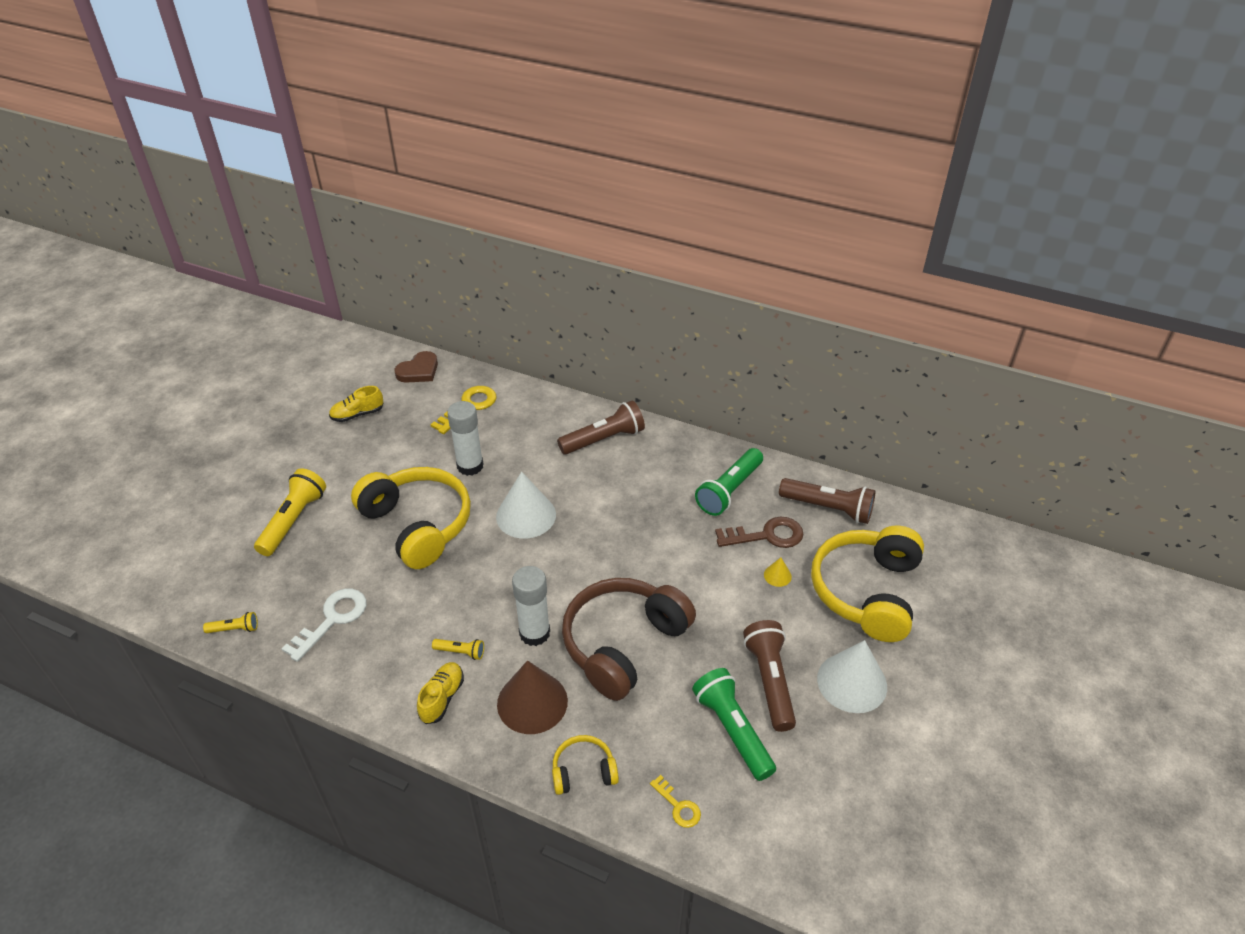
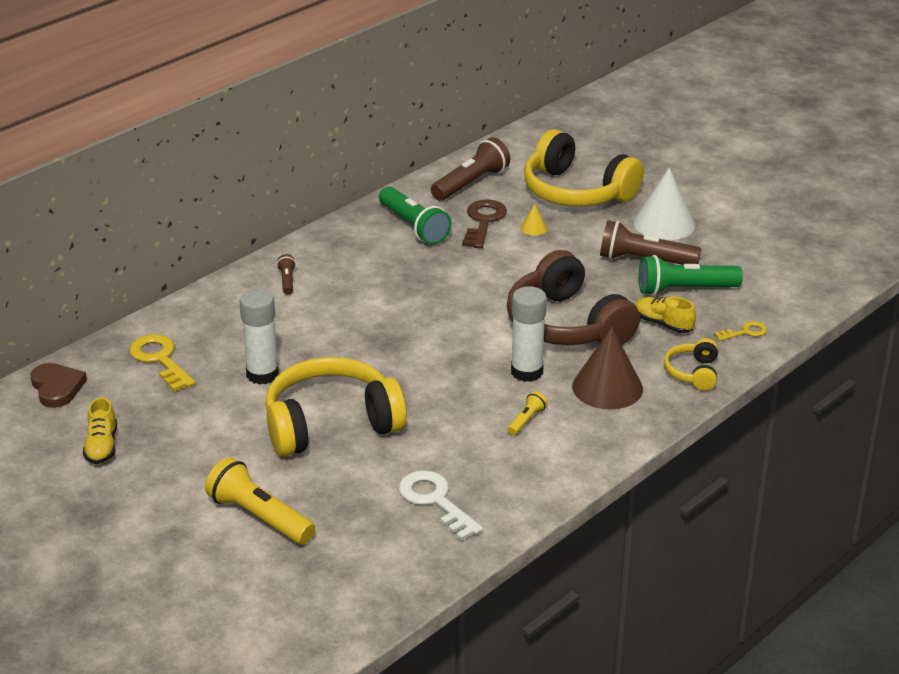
camera: 70 degrees left, 10 degrees down
yellow flashlight [203,612,258,633] -> none
yellow shoe [417,662,464,724] -> yellow shoe moved to [635,296,696,333]
white cone [496,472,556,539] -> none
brown flashlight [557,400,645,455] -> brown flashlight [277,254,296,295], size x0.49

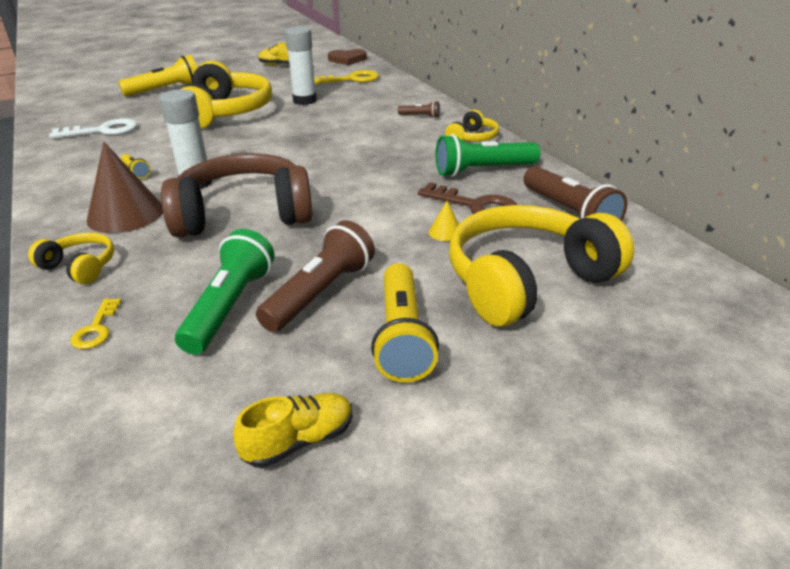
camera: 110 degrees right, 0 degrees up
white cone [634,168,695,240] -> yellow flashlight [371,263,439,383]
yellow shoe [635,296,696,333] -> yellow shoe moved to [233,393,353,468]
none -> yellow headphones [445,109,499,141]

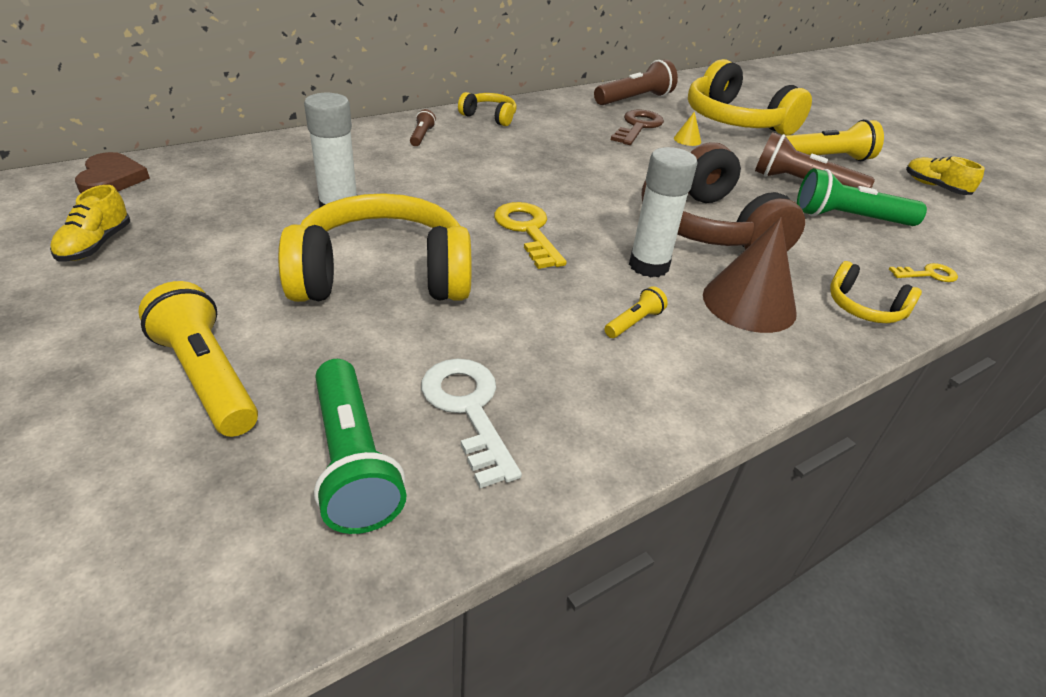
camera: 100 degrees left, 5 degrees up
yellow headphones [28,233,114,285] -> yellow headphones turned 75 degrees counterclockwise [830,261,922,323]
yellow key [314,70,379,84] -> yellow key moved to [494,202,567,269]
green flashlight [436,134,540,177] -> green flashlight moved to [314,359,407,534]

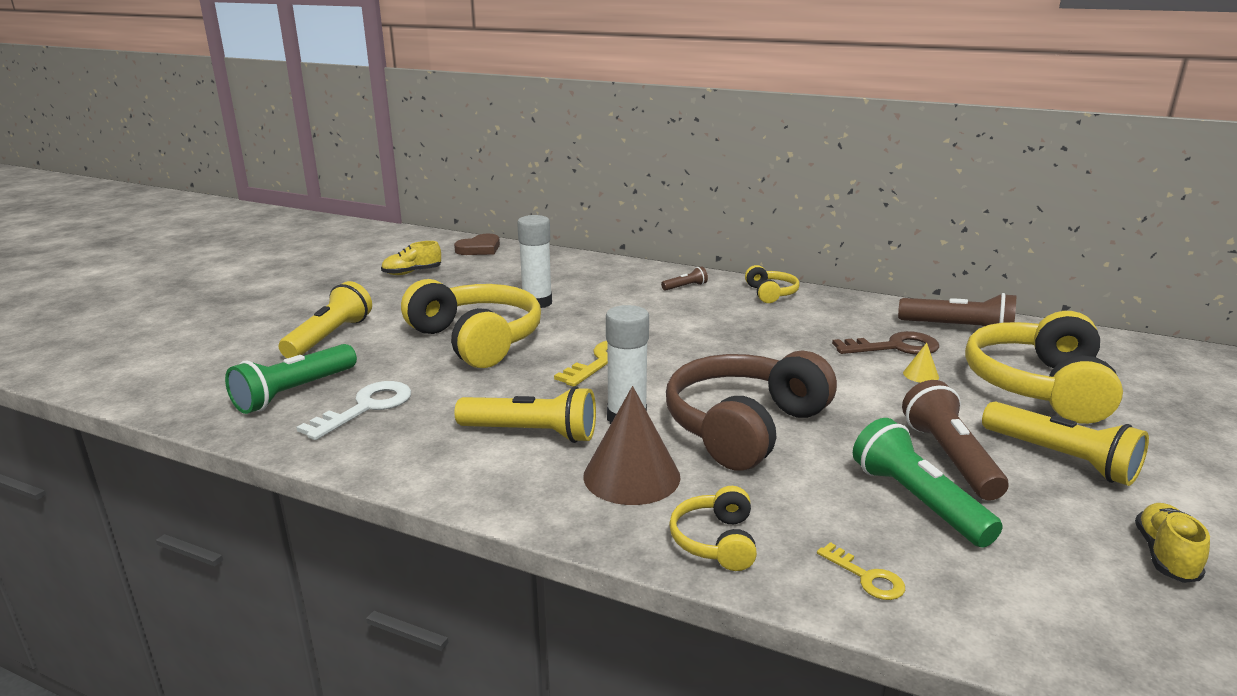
camera: 60 degrees right, 15 degrees down
yellow flashlight [604,286,668,338] -> yellow flashlight [454,386,596,443], size x2.06

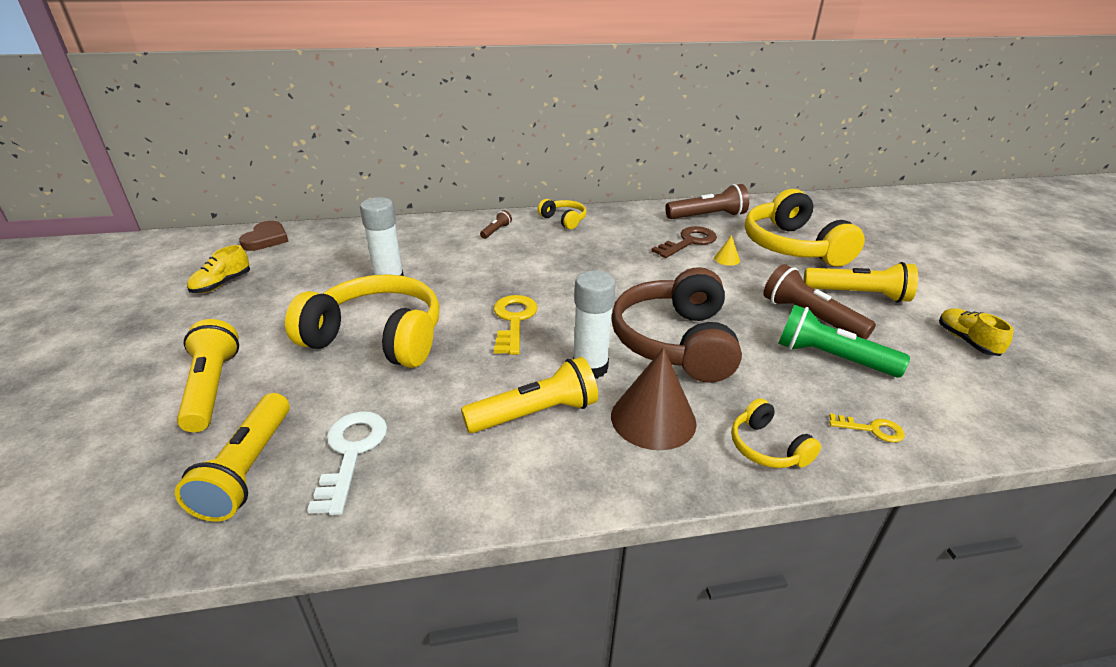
camera: 35 degrees left, 10 degrees up
green flashlight [225,344,357,414] -> yellow flashlight [175,393,290,522]

